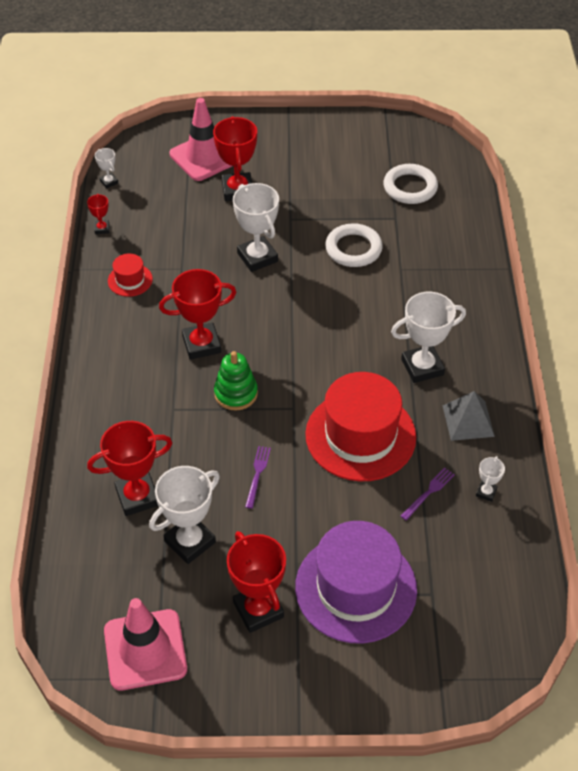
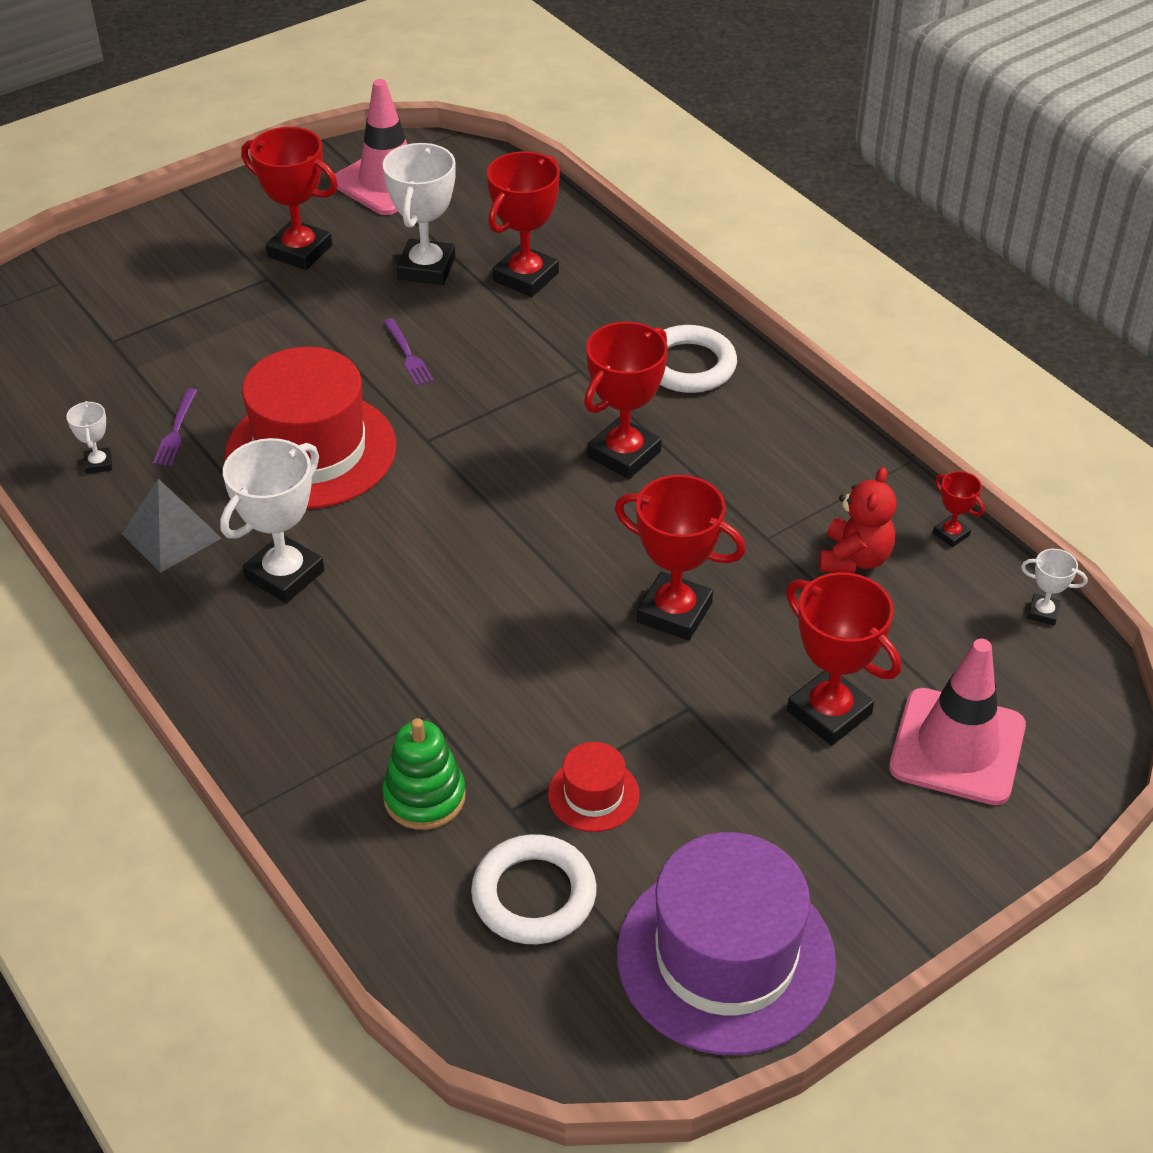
camera: 145 degrees right, 5 degrees down
red hat [108,253,153,297] -> red hat moved to [548,742,640,832]
green stacking toy [214,351,258,411] -> green stacking toy moved to [382,718,466,830]
white trophy [233,183,279,272] -> red trophy [615,475,746,641]
purple hat [295,521,417,643] -> purple hat moved to [617,832,836,1055]
white ring [325,223,383,267] -> white ring moved to [660,325,737,393]
none -> red teddy bear [819,467,896,574]

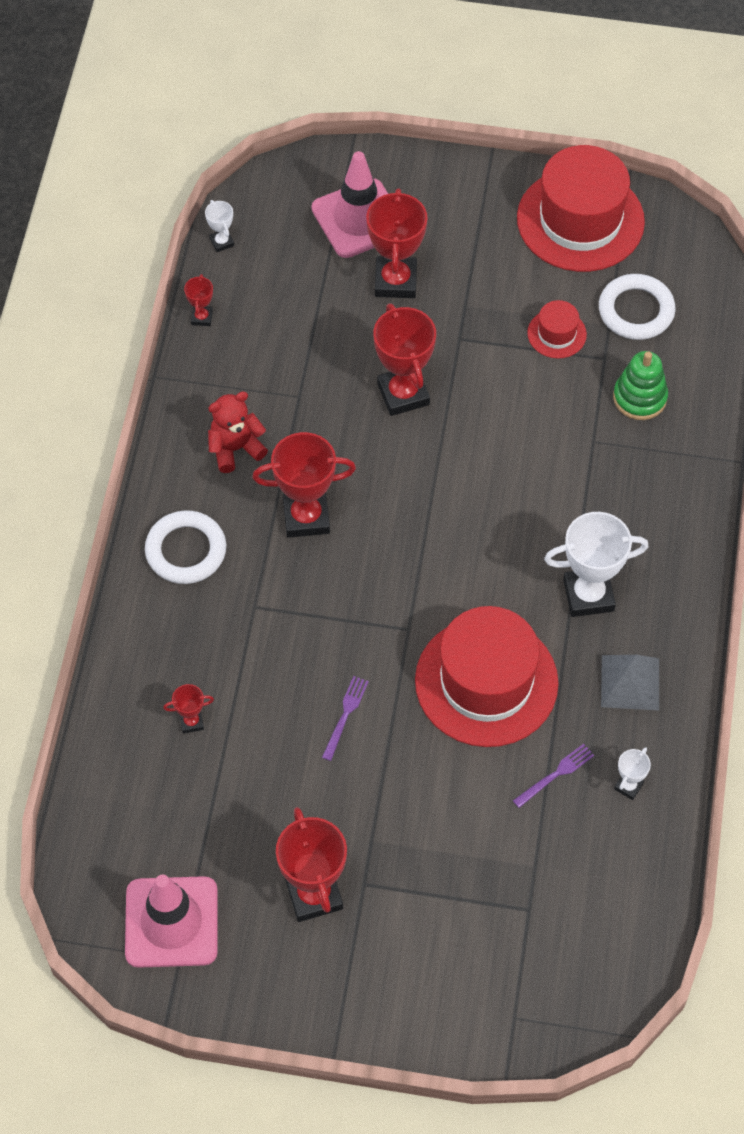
camera: 135 degrees left, 15 degrees up
white trophy [383,143,456,285] -> none
red trophy [487,151,560,297] -> red trophy [163,684,214,734], size x0.48
purple hat [617,832,836,1055] -> red hat [517,145,645,272]
red teddy bear [819,467,896,574] -> red teddy bear moved to [208,392,268,473]

